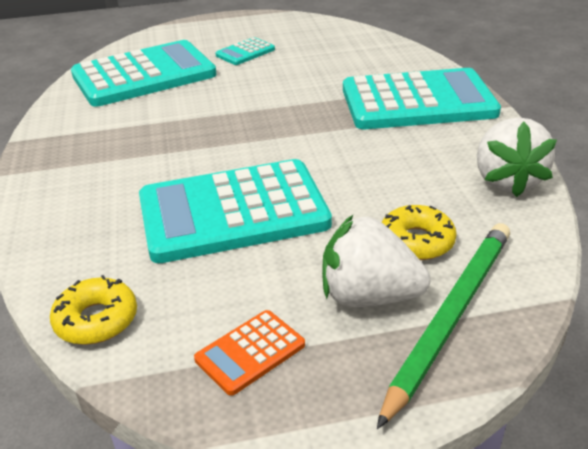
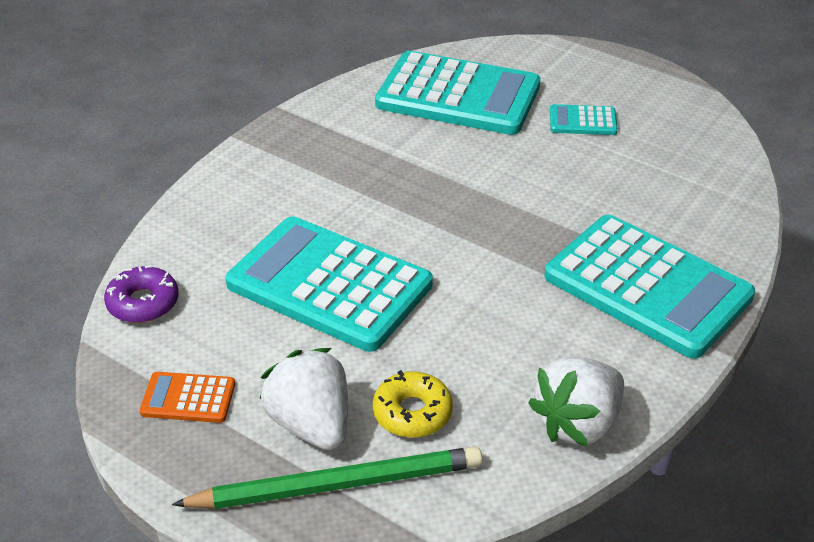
camera: 45 degrees right, 5 degrees up
yellow donut [50,275,137,345] -> purple donut [104,265,179,323]

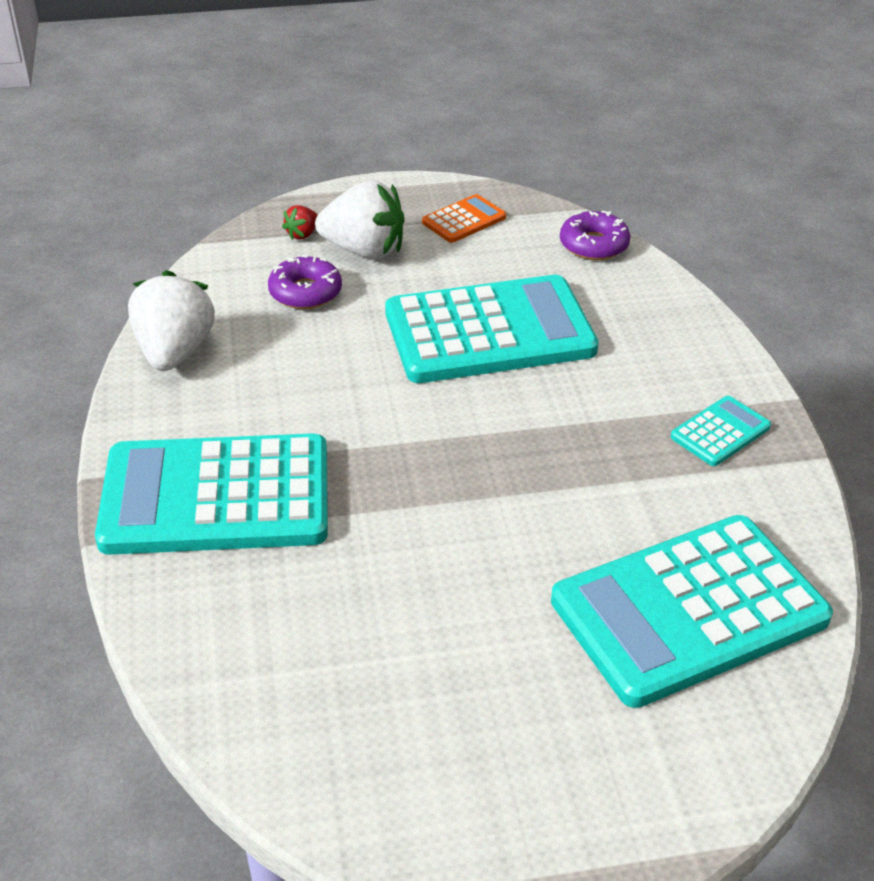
camera: 135 degrees right, 0 degrees up
green pencil [172,447,482,509] -> red strawberry [282,205,318,240]
yellow donut [373,370,453,438] -> purple donut [268,254,342,309]
turquoise calculator [550,104,618,135] -> turquoise calculator moved to [671,396,771,466]

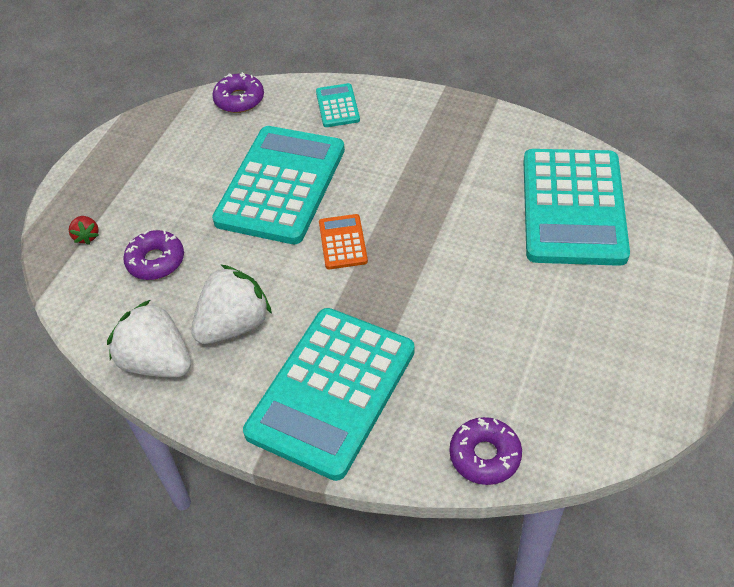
camera: 55 degrees left, 10 degrees up
white strawberry [315,181,404,260] -> white strawberry moved to [191,265,272,344]
orange calculator [422,194,506,243] -> orange calculator moved to [319,214,368,269]
turquoise calculator [671,396,771,466] -> turquoise calculator moved to [316,83,360,127]
none -> purple donut [449,417,522,485]

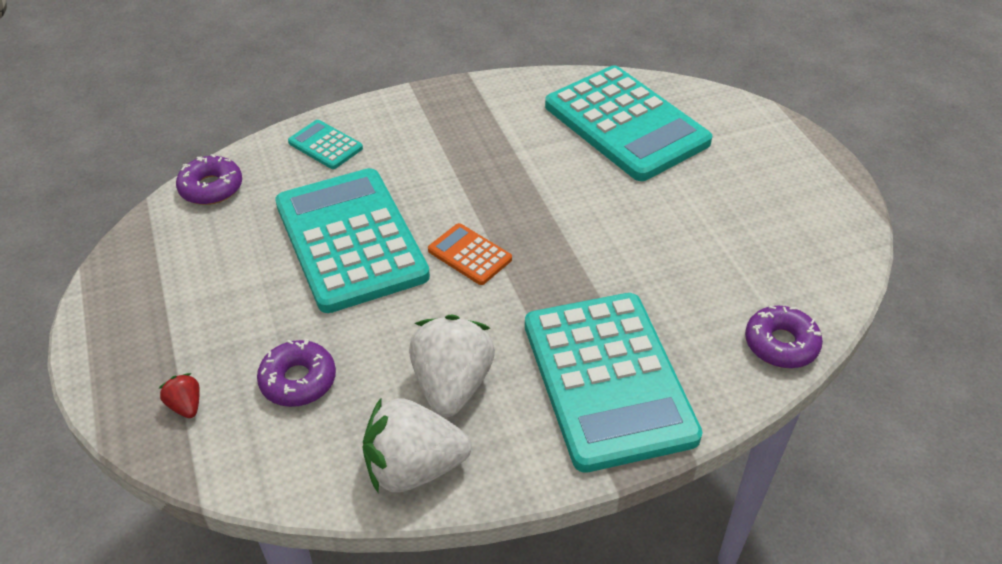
camera: 45 degrees left, 5 degrees down
red strawberry [69,216,99,245] -> red strawberry turned 150 degrees counterclockwise [159,373,200,418]

